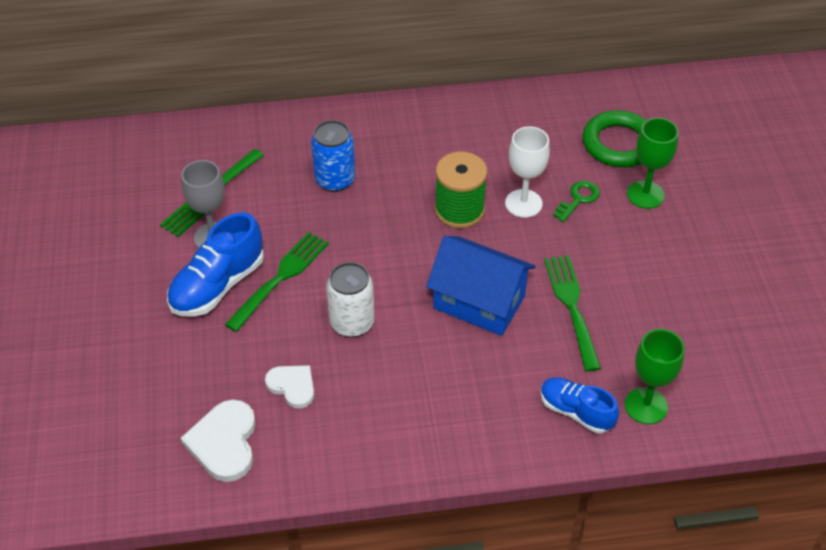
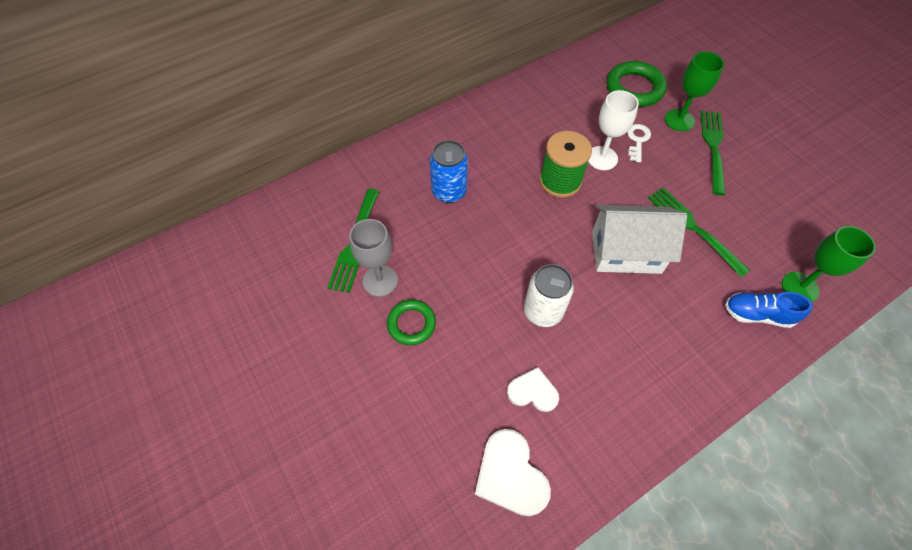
camera: 25 degrees left, 10 degrees up
blue shoe [167,213,264,317] -> green ring [387,300,436,345]
green fork [225,232,329,332] -> green fork moved to [701,111,726,195]
blue house [426,236,536,336] -> white house [592,205,687,274]
green key [553,181,600,222] -> white key [627,124,651,163]

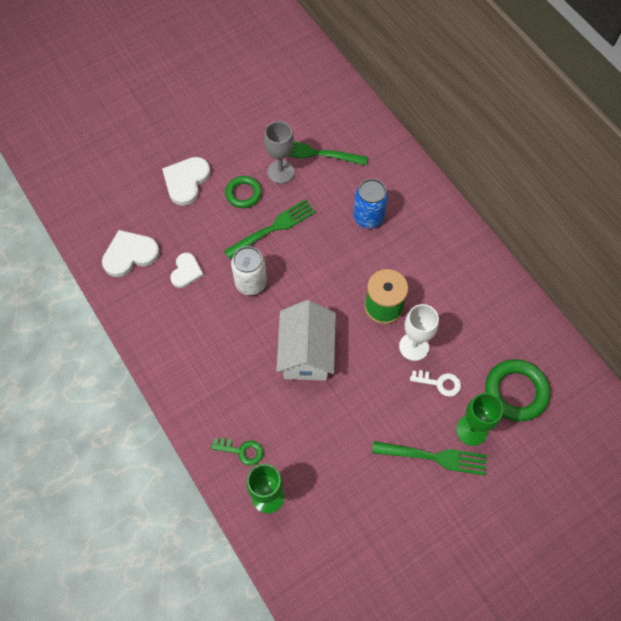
camera: 90 degrees right, 5 degrees up
green fork [648,188,750,277] -> green fork moved to [224,199,316,259]
blue shoe [725,292,813,328] -> green key [211,437,263,466]
none -> white heart [162,157,211,206]

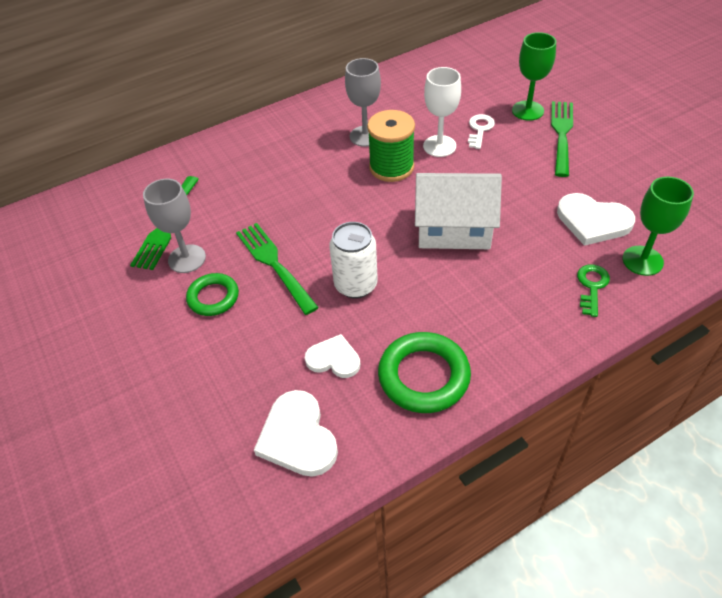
camera: 85 degrees left, 15 degrees down
white heart [162,157,211,206] -> white heart moved to [557,193,635,246]
blue can [354,179,388,228] -> none
green ring [485,359,550,421] -> green ring moved to [378,332,471,413]
none -> grey goblet [345,58,381,147]

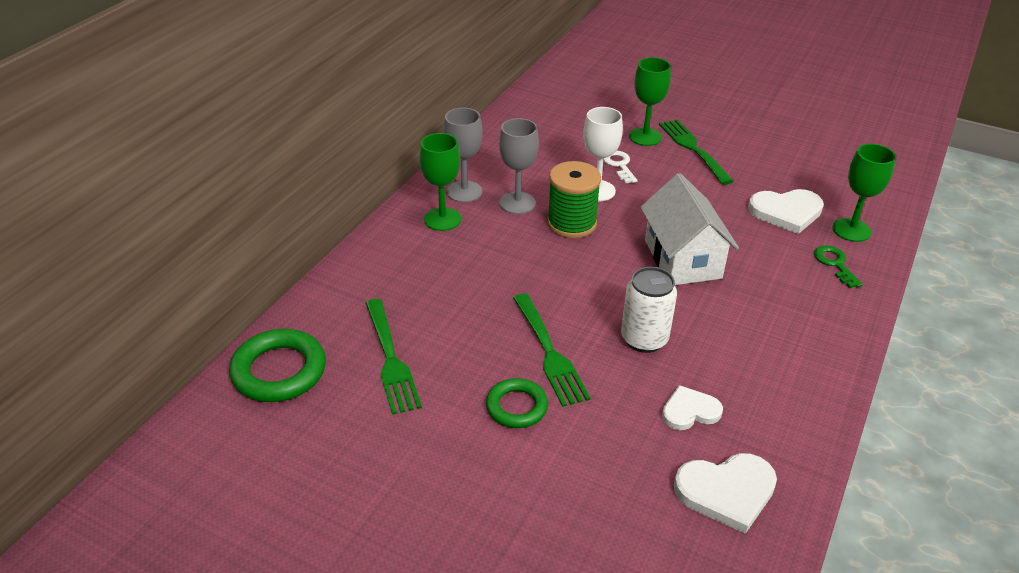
camera: 35 degrees left, 10 degrees down
grey goblet [143,179,206,273] -> grey goblet moved to [444,108,483,203]
green fork [236,223,319,315] -> green fork turned 135 degrees counterclockwise [513,293,591,407]
white heart [254,390,338,477] -> white heart turned 45 degrees counterclockwise [674,453,777,534]
green ring [378,332,471,413] -> green ring moved to [229,329,326,402]
white house [415,173,502,249] -> white house turned 75 degrees counterclockwise [640,173,739,285]
none -> green goblet [420,133,461,231]

